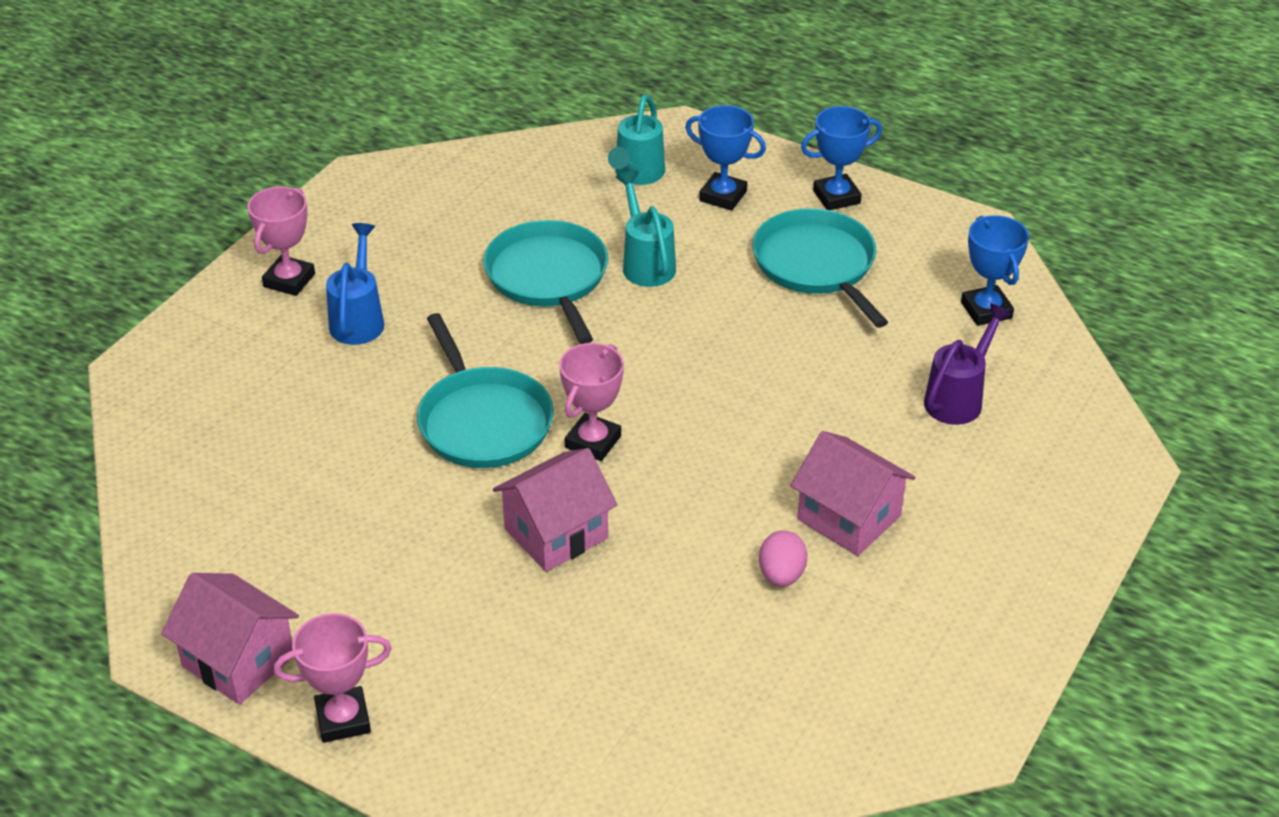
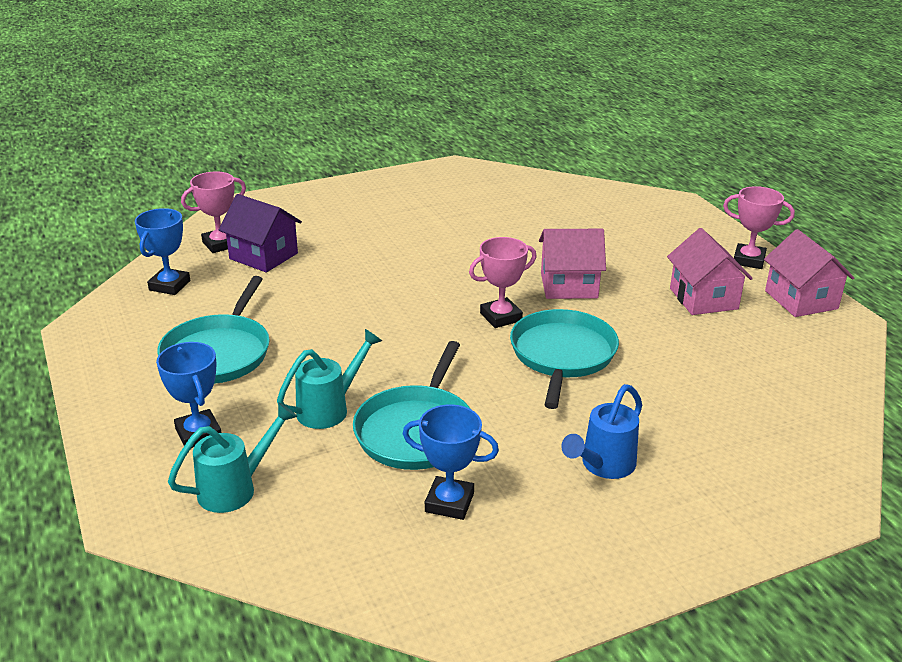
camera: 145 degrees left, 10 degrees down
pink trophy [248,187,315,296] -> pink trophy moved to [181,172,246,253]
turquoise watering can [616,171,676,287] -> turquoise watering can turned 150 degrees counterclockwise [277,329,382,429]
pink egg [759,531,808,587] -> none
pink house [791,431,915,556] -> pink house moved to [667,228,753,315]
blue trophy [801,106,882,210] -> blue trophy moved to [403,404,499,520]
purple watering can [924,303,1012,425] -> purple house [219,194,302,273]

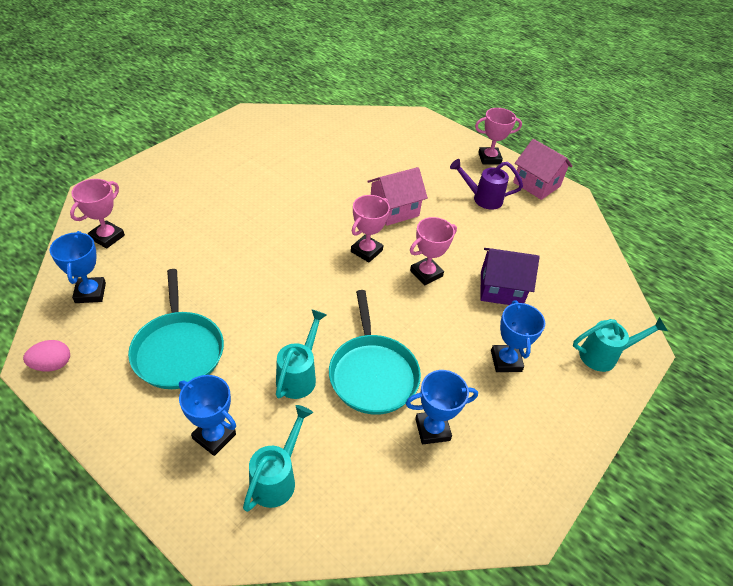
camera: 30 degrees left, 15 degrees up
purple house [219,194,302,273] -> purple house moved to [481,248,540,305]
turquoise pan [510,309,619,409] -> pink trophy [410,217,457,285]
blue watering can [561,384,642,479] -> blue trophy [491,301,545,372]
pink house [667,228,753,315] -> purple watering can [450,159,523,210]
none -> pink egg [23,340,70,372]
none -> turquoise watering can [573,317,668,372]

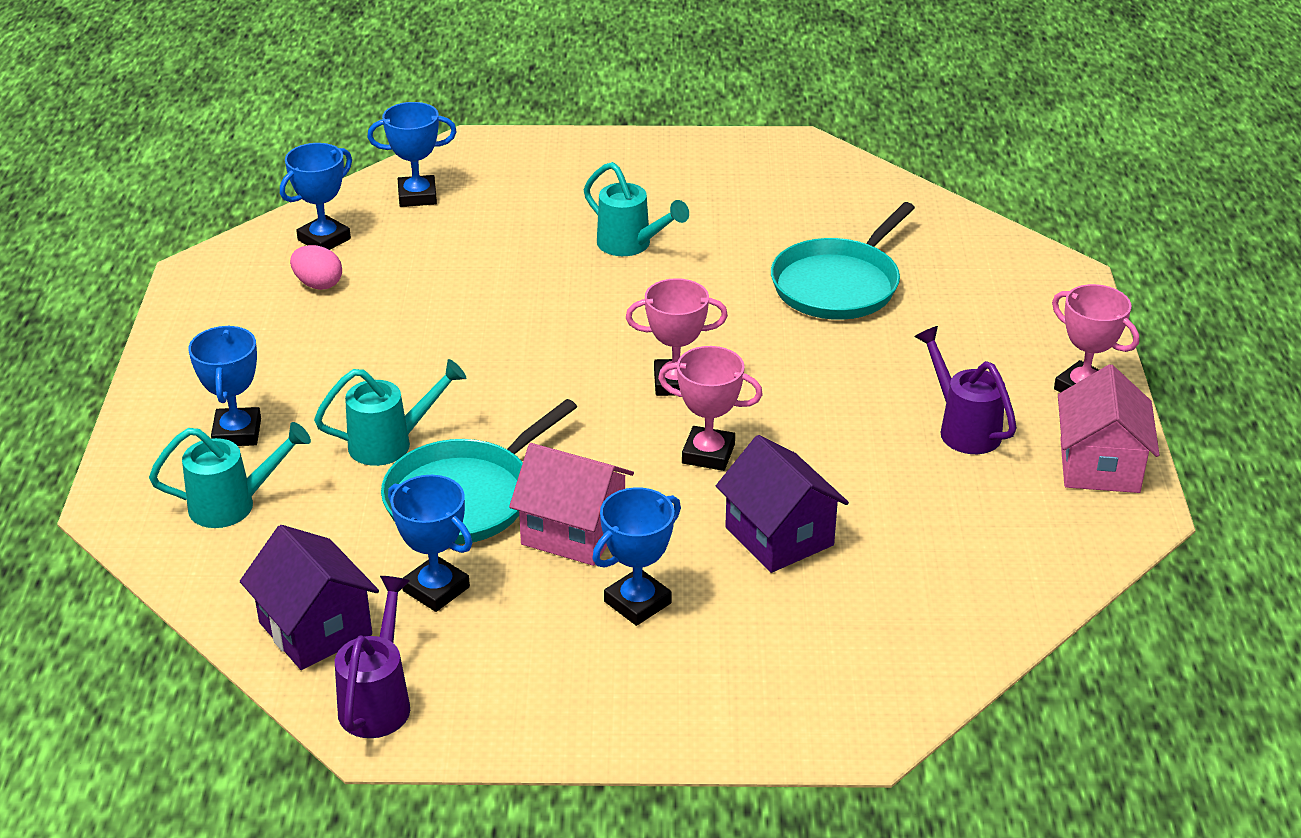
camera: 55 degrees right, 10 degrees down
pink egg [23,340,70,372] -> pink egg moved to [290,245,342,290]
pink trophy [70,179,125,249] -> blue trophy [367,102,457,207]
turquoise pan [128,269,224,389] -> turquoise pan moved to [771,202,915,320]
pink house [367,167,428,226] -> pink house moved to [509,443,634,566]
turquoise watering can [573,317,668,372] -> turquoise watering can moved to [584,162,689,256]
none -> purple house [240,525,379,670]
none -> purple watering can [335,576,410,738]

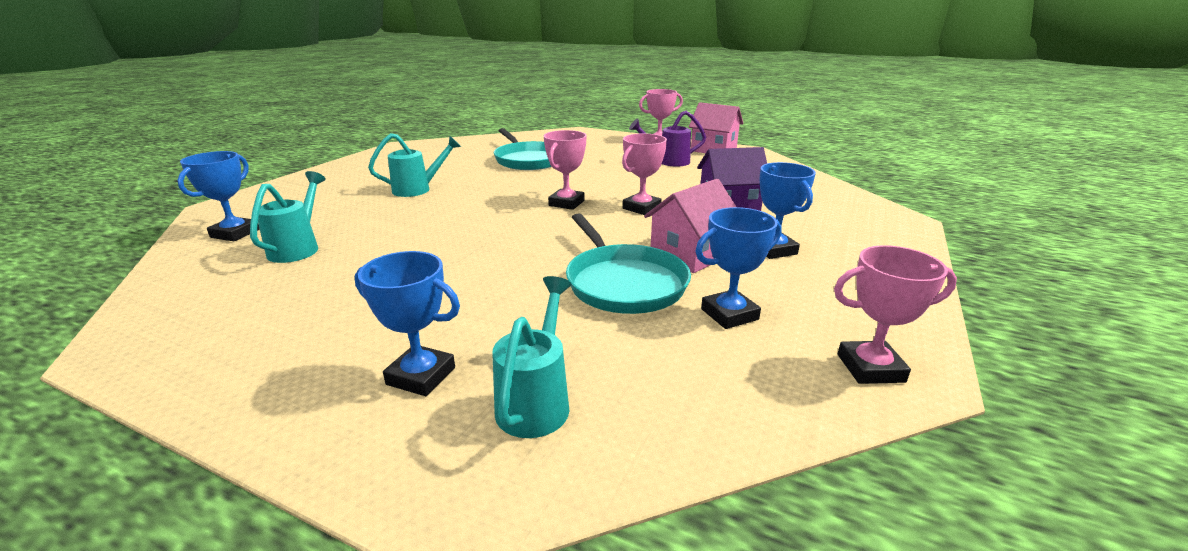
camera: 65 degrees left, 10 degrees down
purple house [240,525,379,670] -> none
blue trophy [280,143,352,250] -> none
pink egg [290,245,342,290] -> none
turquoise watering can [314,359,466,466] -> turquoise watering can moved to [250,171,326,263]
purple watering can [335,576,410,738] -> pink trophy [834,245,957,384]

